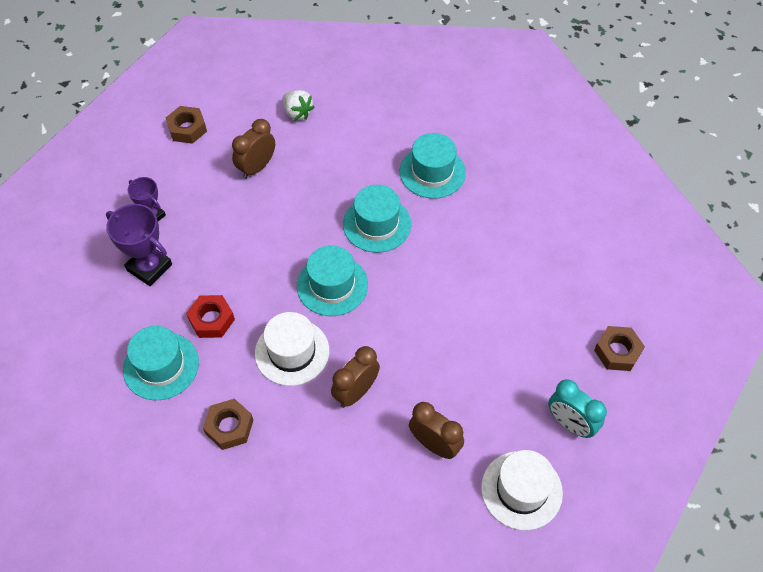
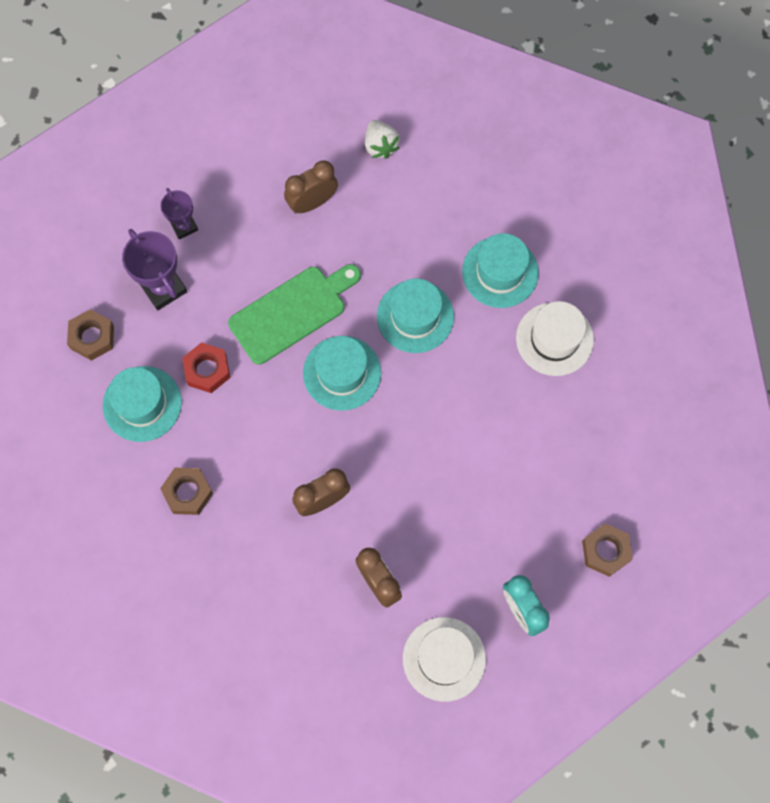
camera: 20 degrees right, 15 degrees up
brown nut [166,106,207,144] -> brown nut moved to [67,309,114,361]
white hat [255,312,329,386] -> white hat moved to [516,301,594,376]
none -> green cutting board [228,264,361,364]

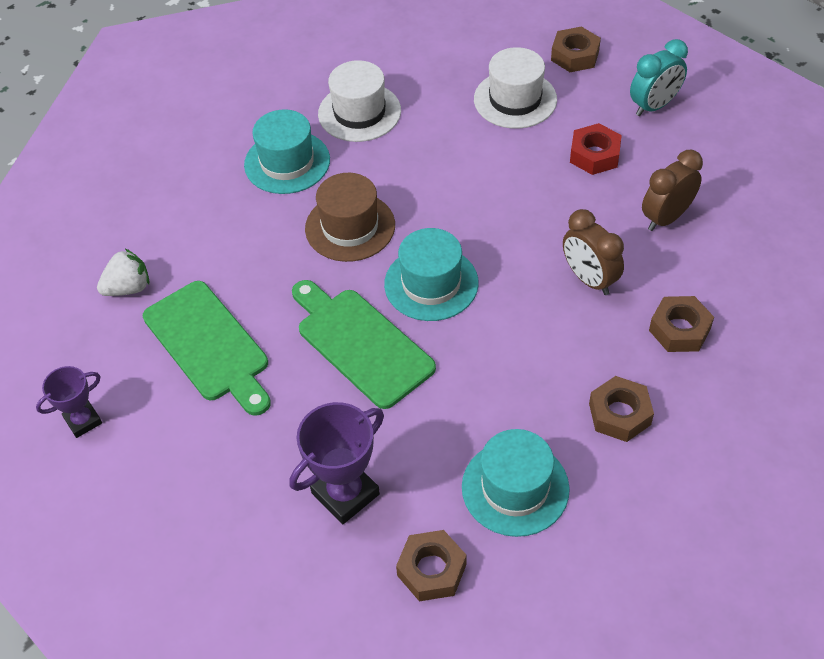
camera: 95 degrees left, 20 degrees down
purple trophy [160,188,198,239] -> purple trophy moved to [36,366,102,438]
red nut [182,342,230,393] -> red nut moved to [570,123,622,175]
brown clock [284,160,338,213] -> green cutting board [143,281,271,416]
turquoise hat [377,278,454,353] -> brown hat [305,173,395,262]
white hat [403,617,486,702] -> white hat moved to [474,47,557,129]
none -> brown nut [649,296,714,352]

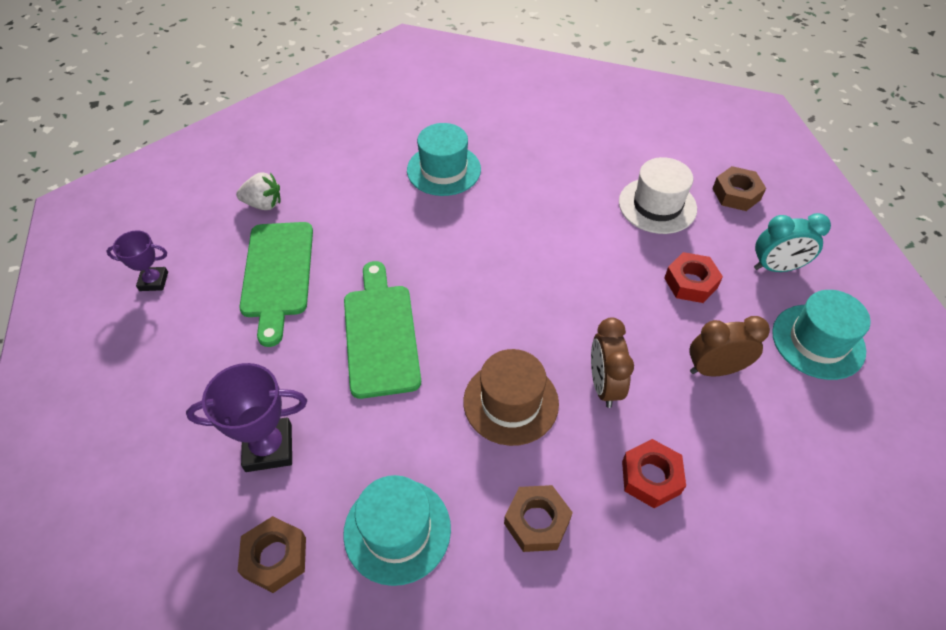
camera: 30 degrees right, 0 degrees up
brown hat [305,173,395,262] -> brown hat moved to [463,349,559,446]
white hat [318,60,401,142] -> none
turquoise hat [384,228,479,321] -> turquoise hat moved to [772,290,871,380]
brown nut [649,296,714,352] -> red nut [622,439,686,508]

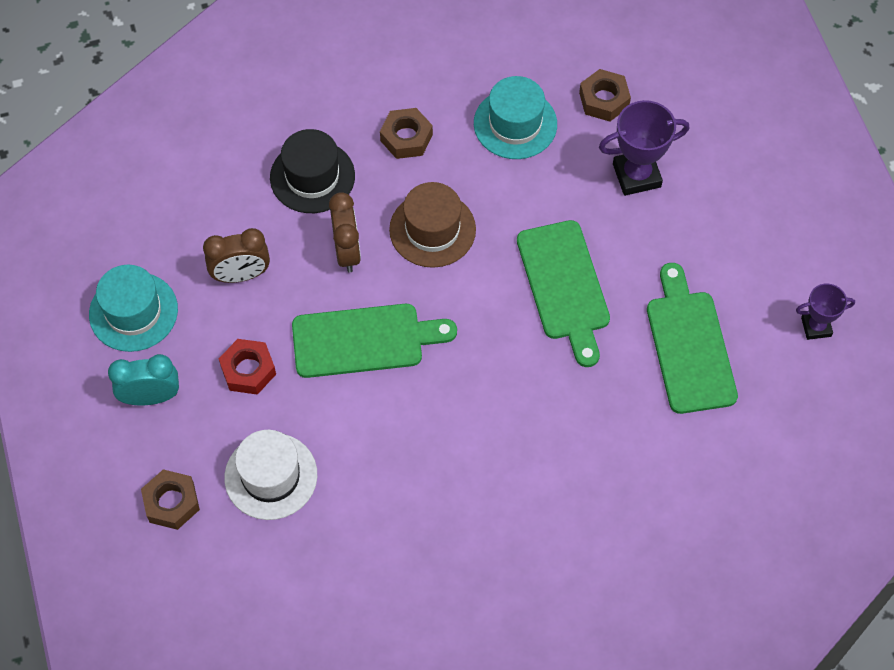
camera: 175 degrees right, 10 degrees up
white strawberry [236,172,281,210] -> none
turquoise hat [407,123,481,196] -> none
red nut [622,439,686,508] -> black hat [270,129,355,213]
none -> green cutting board [292,304,457,378]

